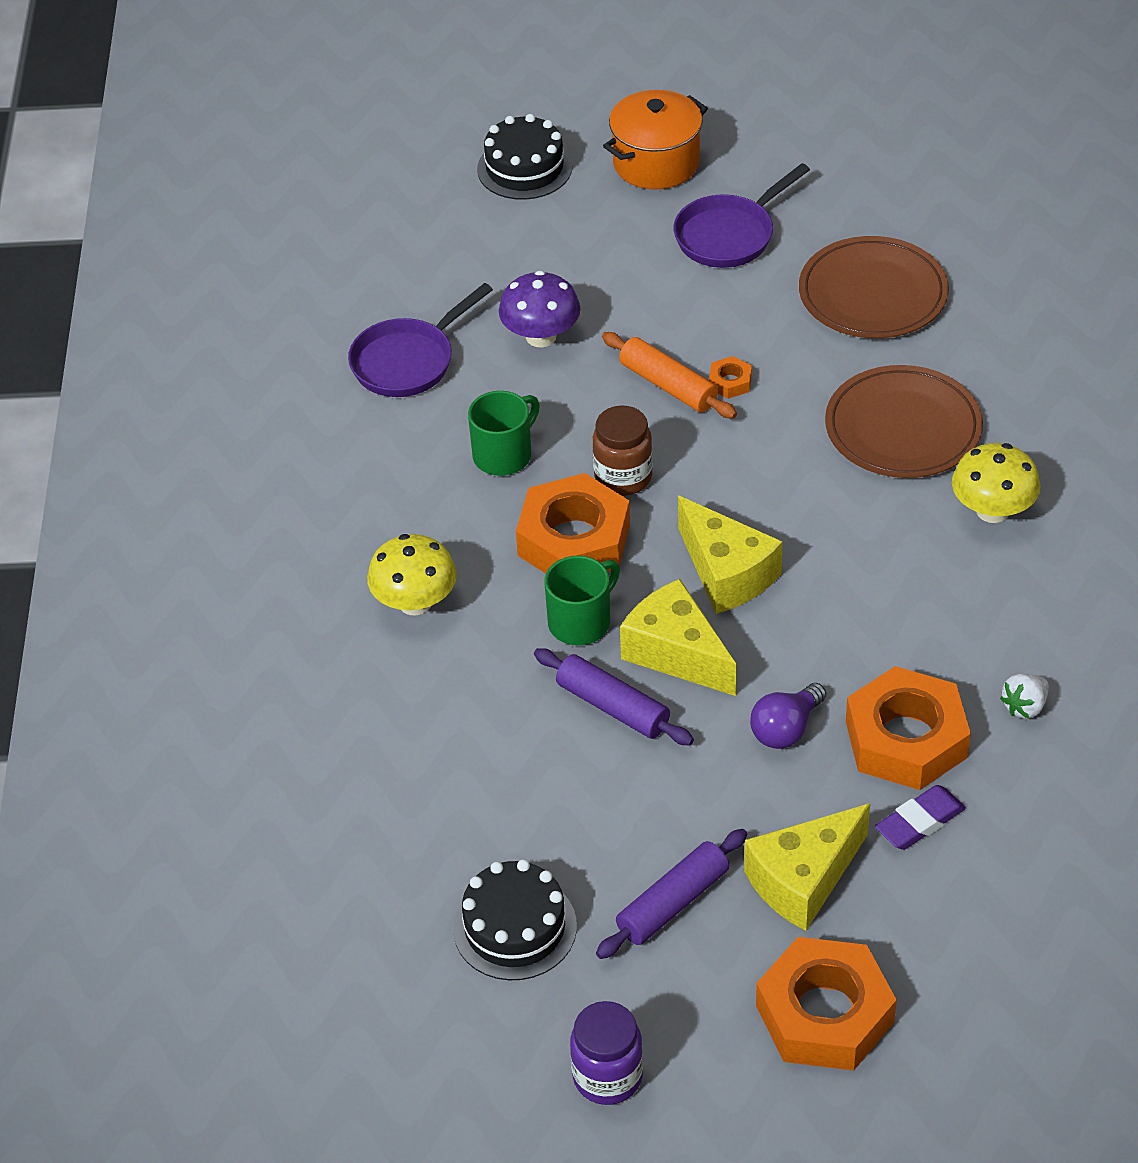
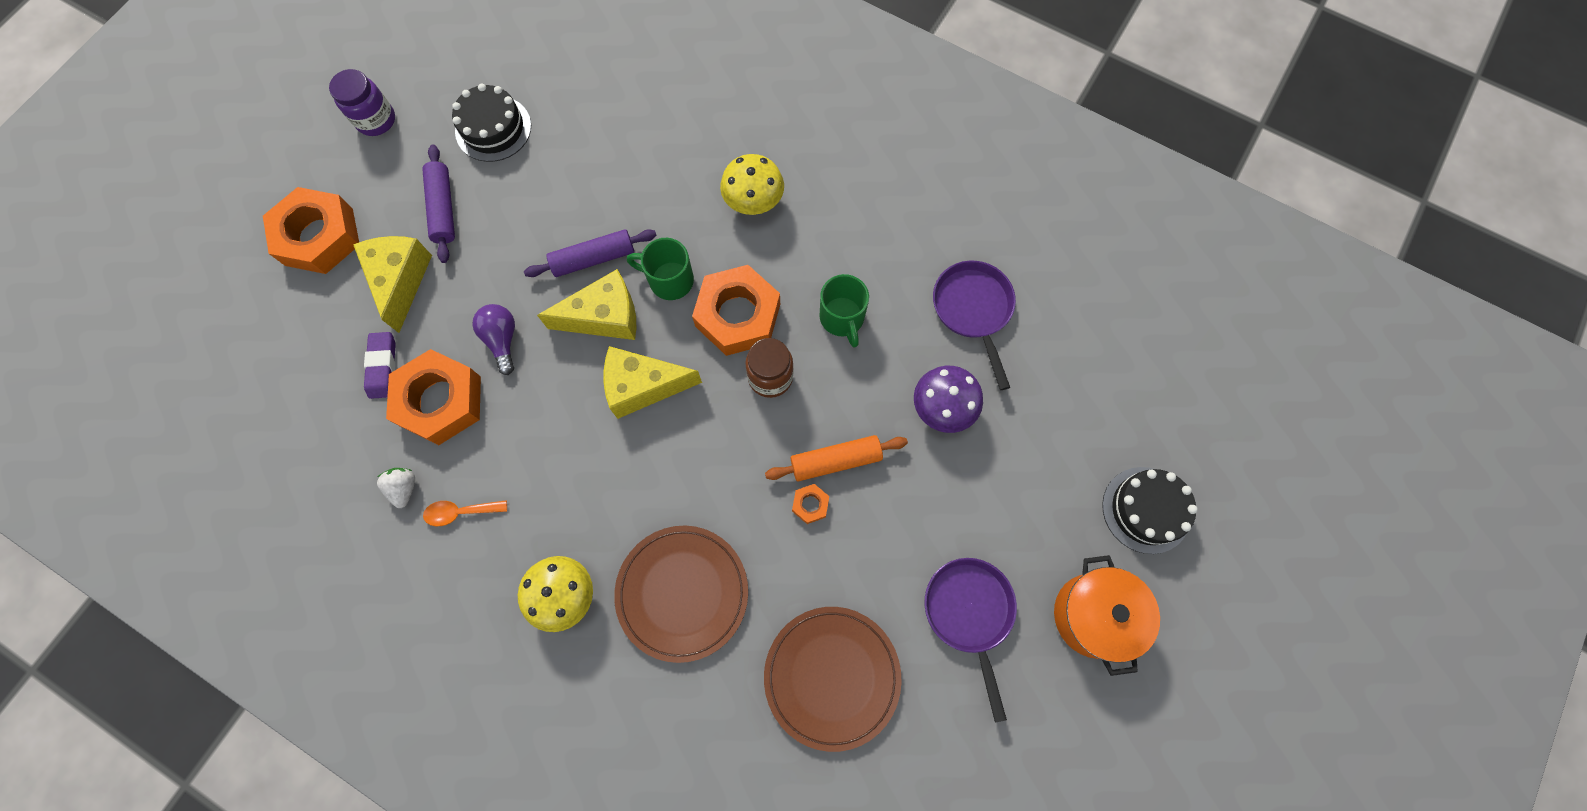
camera: 120 degrees right, 25 degrees up
green mug [544,556,620,645] -> green mug turned 120 degrees clockwise [627,238,694,300]
none -> orange spoon [423,500,507,526]

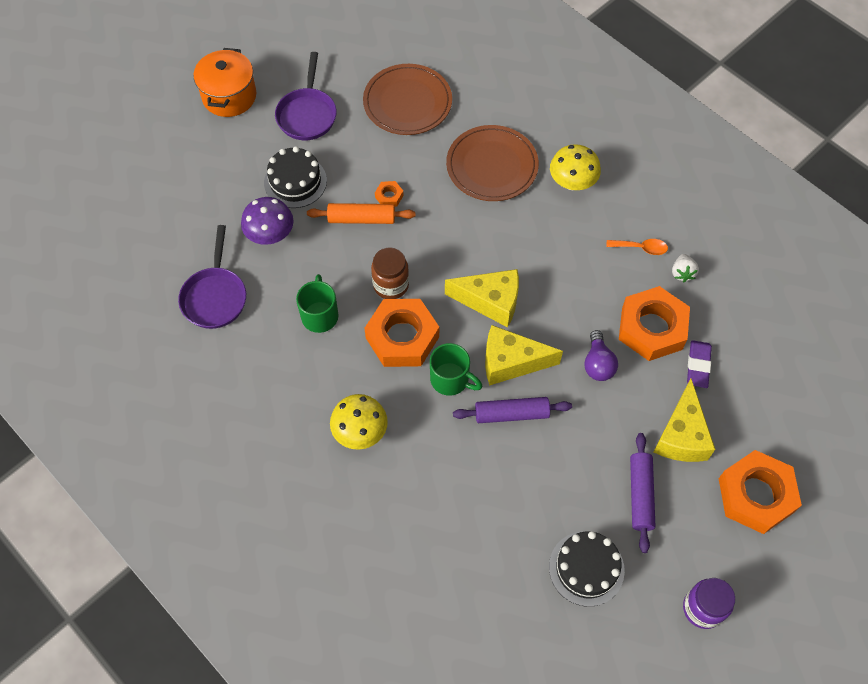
camera: 165 degrees left, 10 degrees down
black cake [1102,467,1198,554] -> black cake moved to [264,146,327,208]

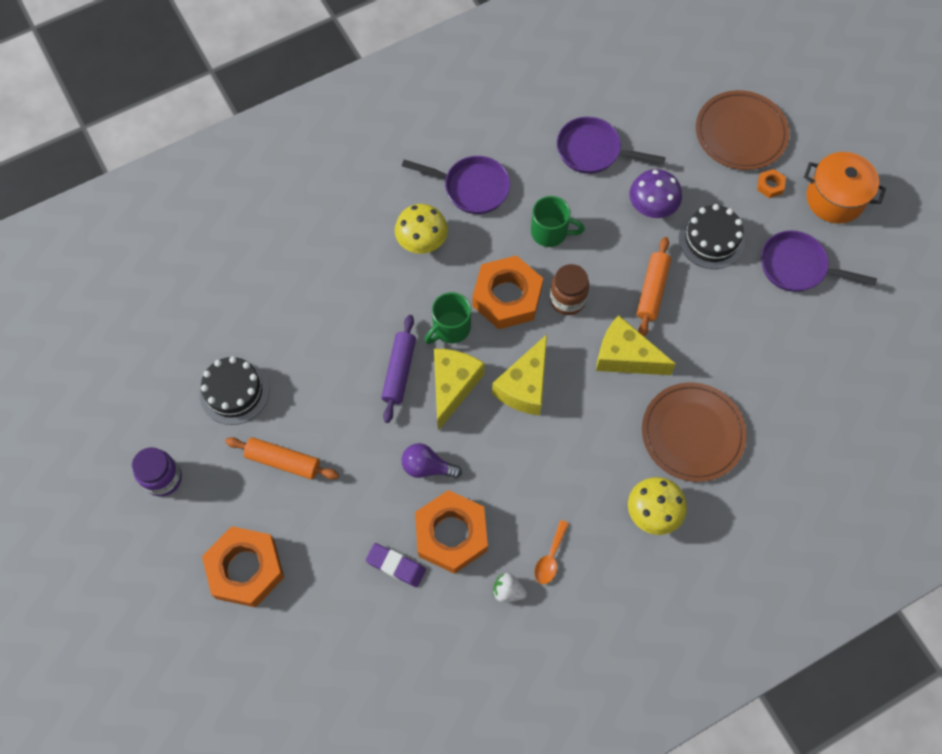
camera: 105 degrees right, 5 degrees up
brown plate [363,64,452,135] -> brown plate moved to [696,90,790,170]
orange nut [375,181,404,207] -> orange nut moved to [757,169,786,198]
purple rolling pin [630,433,655,553] -> orange rolling pin [225,437,339,480]
yellow cheese [654,379,715,462] -> yellow cheese moved to [596,315,676,375]
none -> purple pan [402,156,510,214]

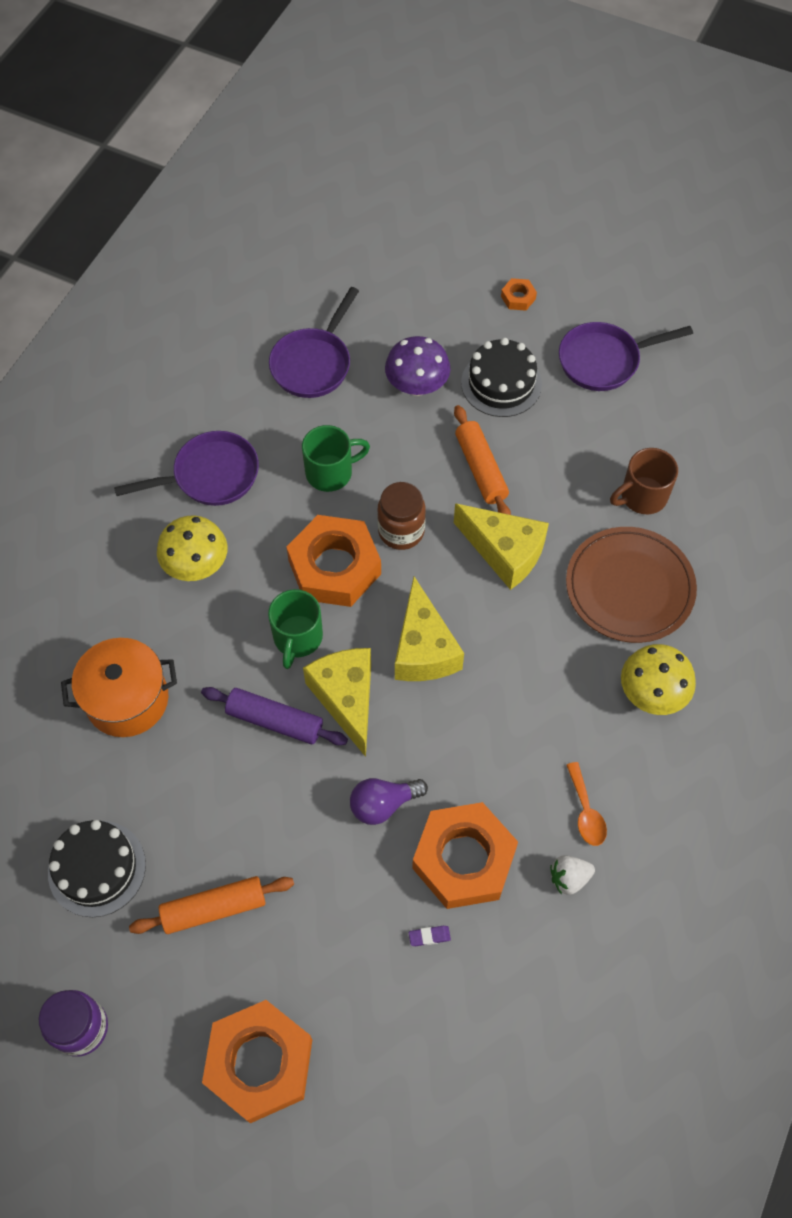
camera: 35 degrees left, 5 degrees down
purple eraser [366,543,426,587] -> purple eraser [409,926,451,946], size x0.52
purple rolling pin [381,315,416,423] -> purple rolling pin turned 45 degrees counterclockwise [201,687,348,745]
purple pan [557,117,666,174] -> purple pan turned 45 degrees counterclockwise [269,287,359,398]
yellow cheese [596,315,676,375] -> yellow cheese turned 135 degrees counterclockwise [454,503,549,590]
brown plate [696,90,790,170] -> none
orange pot [804,152,886,224] -> orange pot moved to [61,638,177,737]
none -> brown mug [610,448,678,514]

